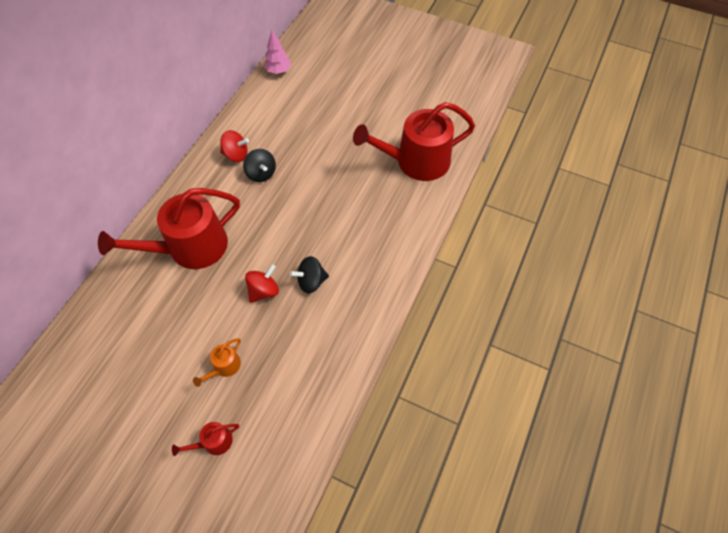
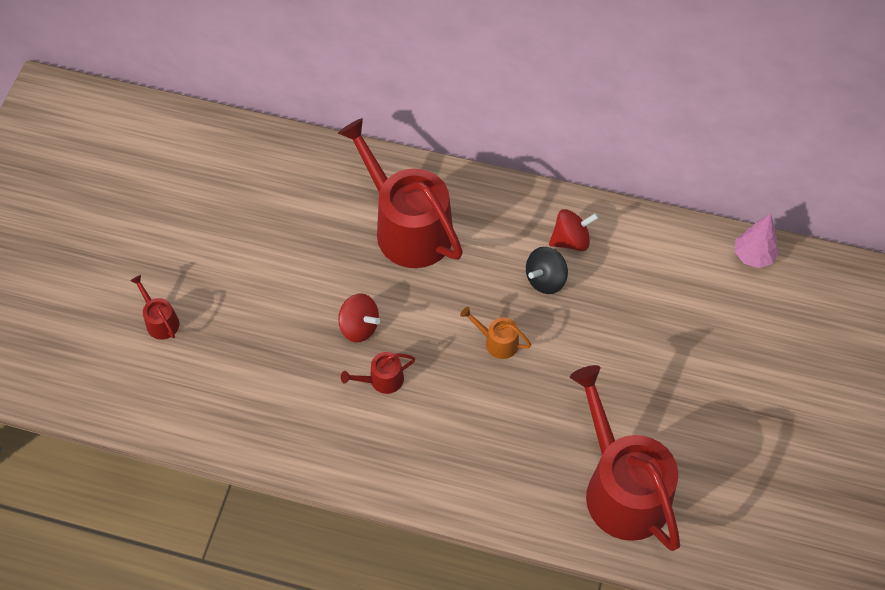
camera: 80 degrees right, 0 degrees up
orange watering can [193,338,241,387] -> orange watering can moved to [460,307,531,359]
red spinning top [220,130,249,162] -> red spinning top turned 105 degrees counterclockwise [549,209,599,251]
black spinning top [289,256,329,293] -> red watering can [341,352,415,394]

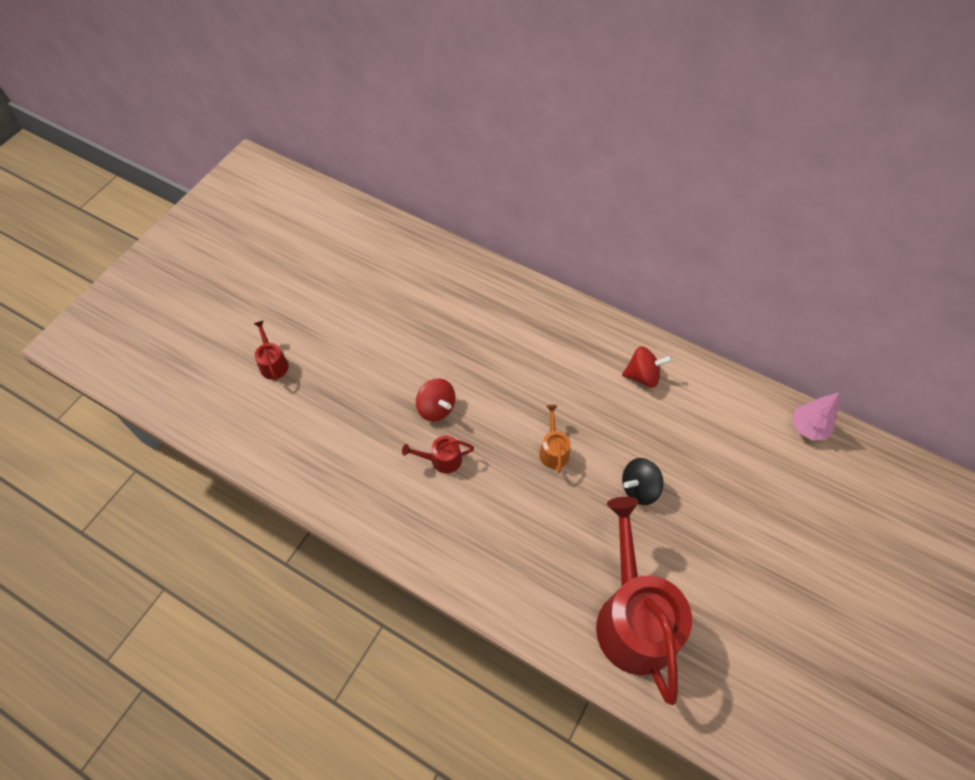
camera: 15 degrees right, 0 degrees up
red watering can [338,118,463,268] -> none
orange watering can [460,307,531,359] -> orange watering can turned 45 degrees clockwise [539,405,570,473]
black spinning top [526,247,568,294] -> black spinning top moved to [622,458,664,505]

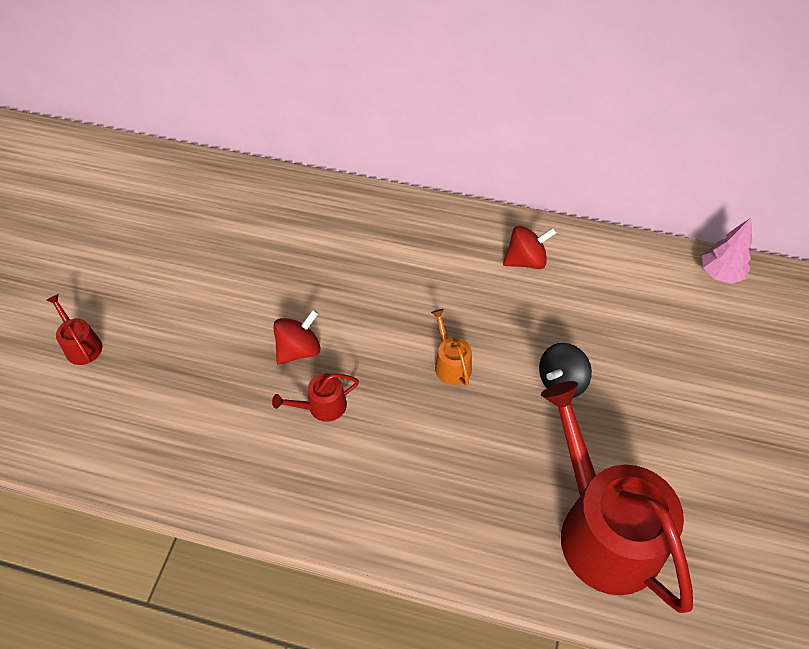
camera: 15 degrees left, 5 degrees down
red spinning top [416,378,455,421] -> red spinning top turned 75 degrees counterclockwise [273,309,321,365]

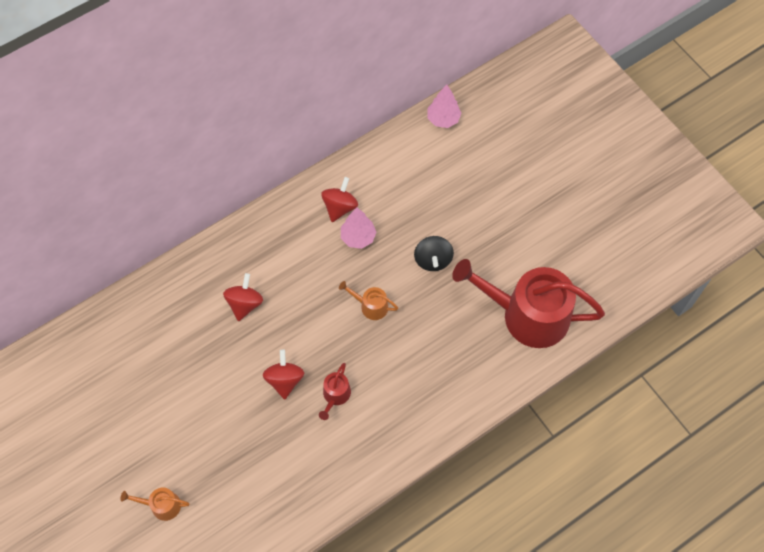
camera: 50 degrees left, 10 degrees up
red watering can [46,294,102,365] -> orange watering can [121,488,190,521]
none -> red spinning top [223,273,263,321]
none -> pink tree [341,208,376,249]

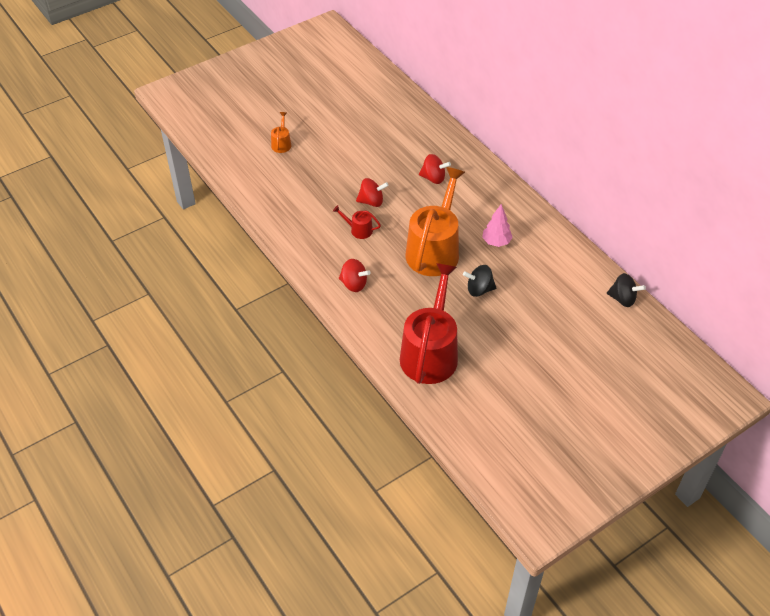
camera: 90 degrees right, 15 degrees down
red spinning top [321,177,358,222] -> red spinning top moved to [339,259,370,292]
orange watering can [339,281,398,320] -> orange watering can [406,167,465,276], size x2.42
pink tree [427,84,461,128] -> black spinning top [607,273,646,307]

